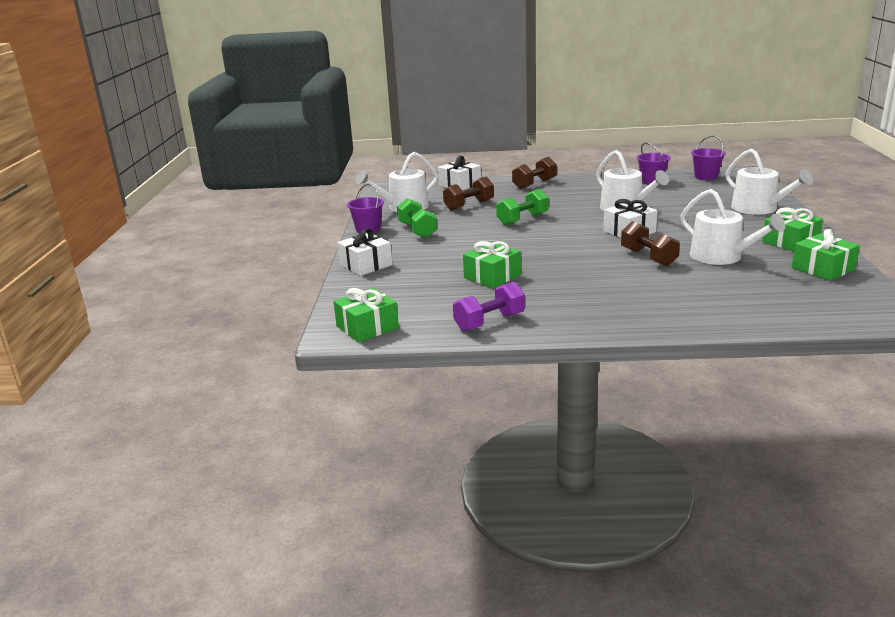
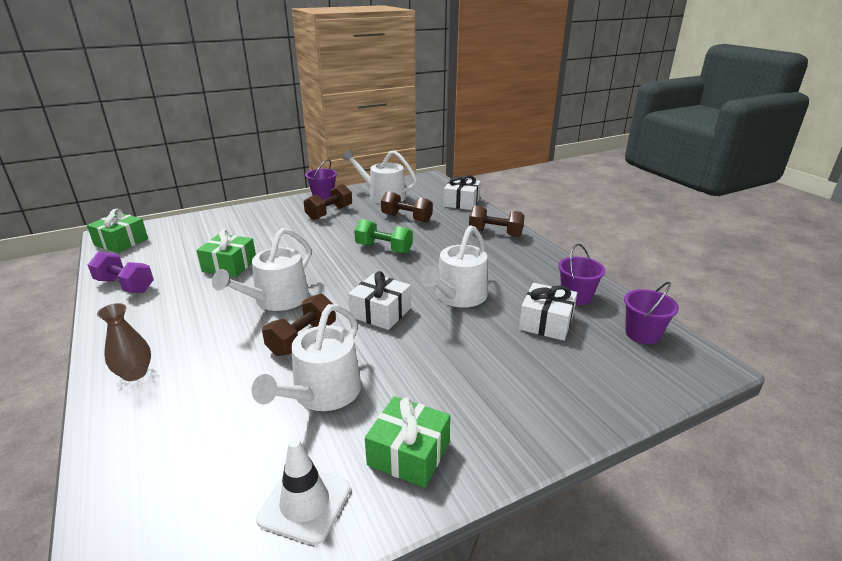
camera: 60 degrees right, 5 degrees up
white gift [337,228,392,276] -> white gift moved to [519,283,577,341]
green dumbbell [397,198,437,238] -> brown dumbbell [304,184,352,220]
white watering can [725,149,813,215] -> white watering can moved to [212,228,312,311]
green gift [792,229,860,281] -> white traffic cone [256,439,350,545]
none -> brown vase [97,303,151,381]

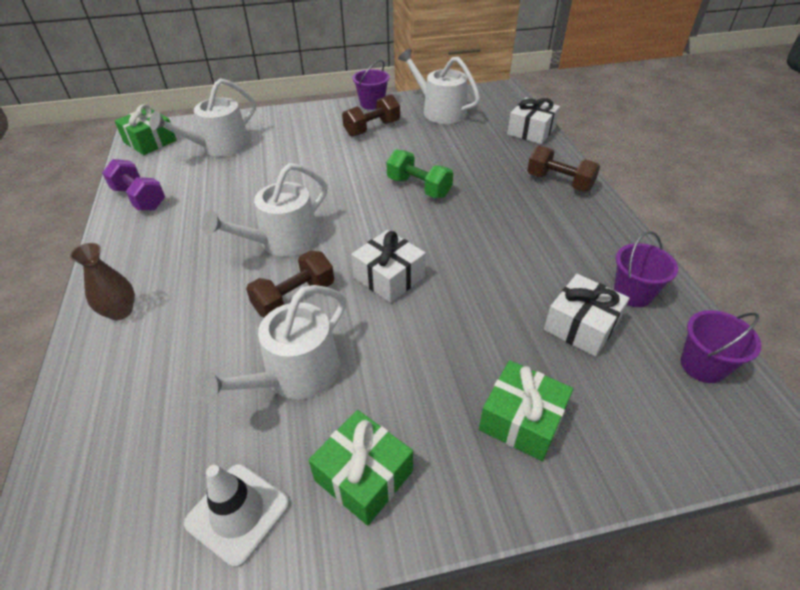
camera: 15 degrees right, 15 degrees up
green gift [196,229,256,277] -> green gift moved to [479,360,573,461]
brown dumbbell [381,191,433,223] -> none
white watering can [420,225,488,308] -> white watering can moved to [149,78,256,157]

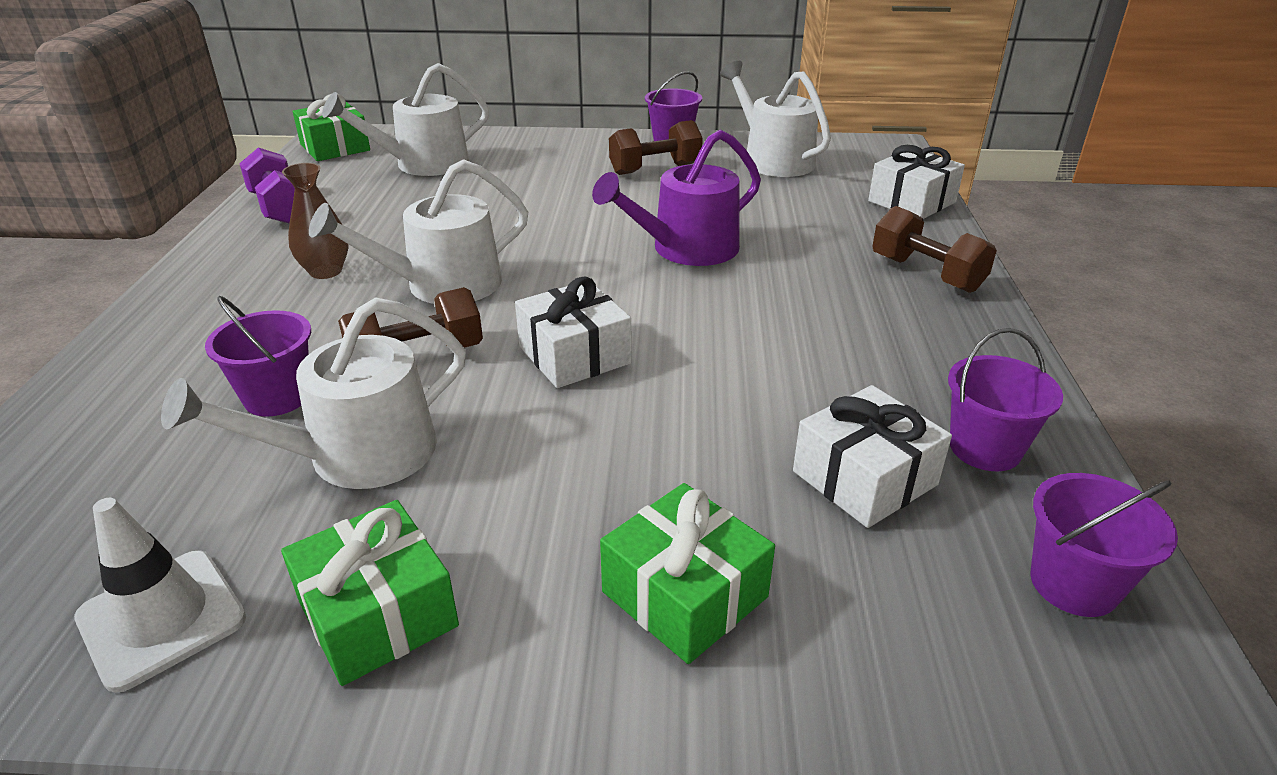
camera: 15 degrees right, 10 degrees down
brown vase [70,243,135,320] -> brown vase moved to [282,163,349,279]
green dumbbell [387,149,453,198] -> purple watering can [592,130,761,266]
none -> purple bucket [205,296,311,417]

